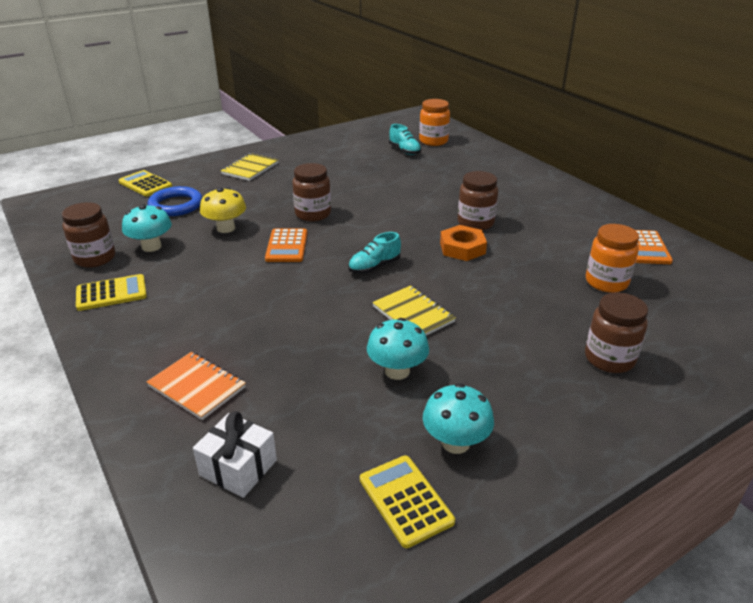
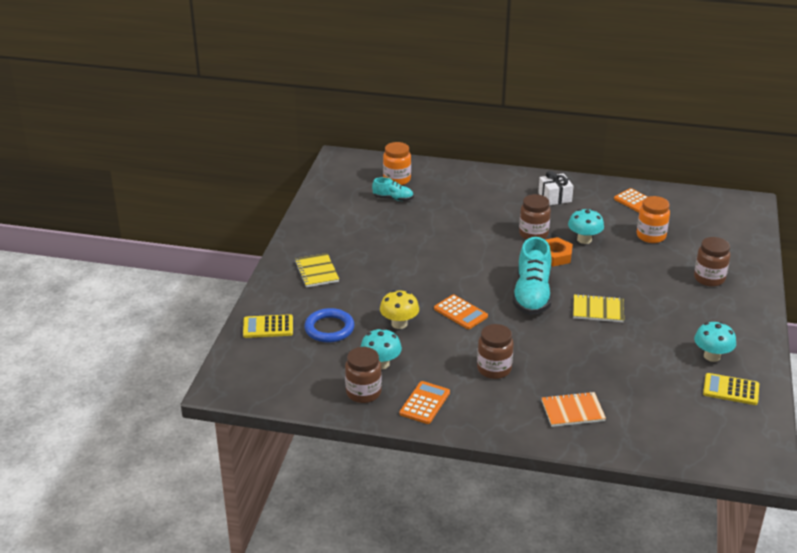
camera: 45 degrees left, 0 degrees up
yellow calculator [76,274,147,311] -> orange calculator [399,381,450,424]
white gift [193,411,277,498] -> white gift moved to [538,171,573,205]
brown jar [292,163,331,222] -> brown jar moved to [477,324,514,379]
turquoise shoe [348,232,401,274] -> turquoise shoe [512,237,552,315], size x1.91
turquoise mushroom [367,318,429,380] -> turquoise mushroom moved to [568,209,604,244]

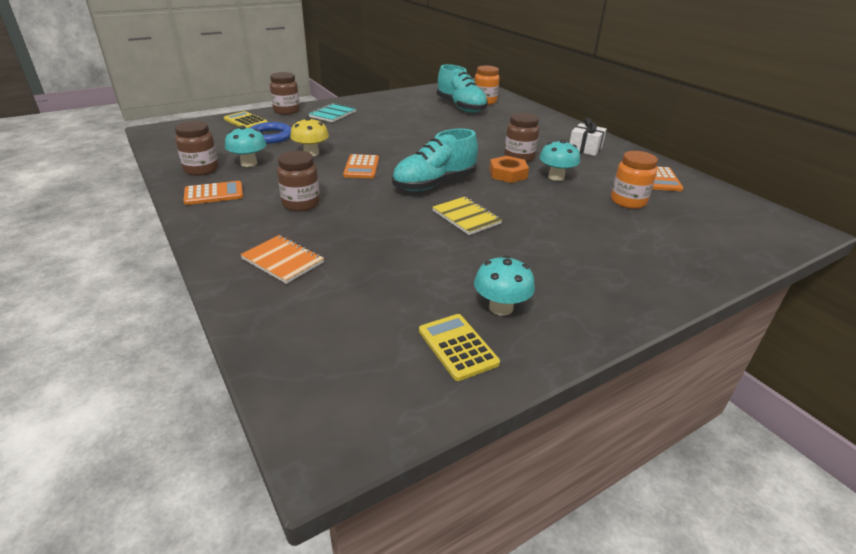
camera: 45 degrees right, 0 degrees up
yellow notebook [295,253,339,287] -> turquoise notebook [309,103,357,122]
turquoise shoe [372,177,414,201] -> turquoise shoe [437,64,488,112], size x1.91
brown jar [694,237,730,287] -> brown jar moved to [270,72,300,115]

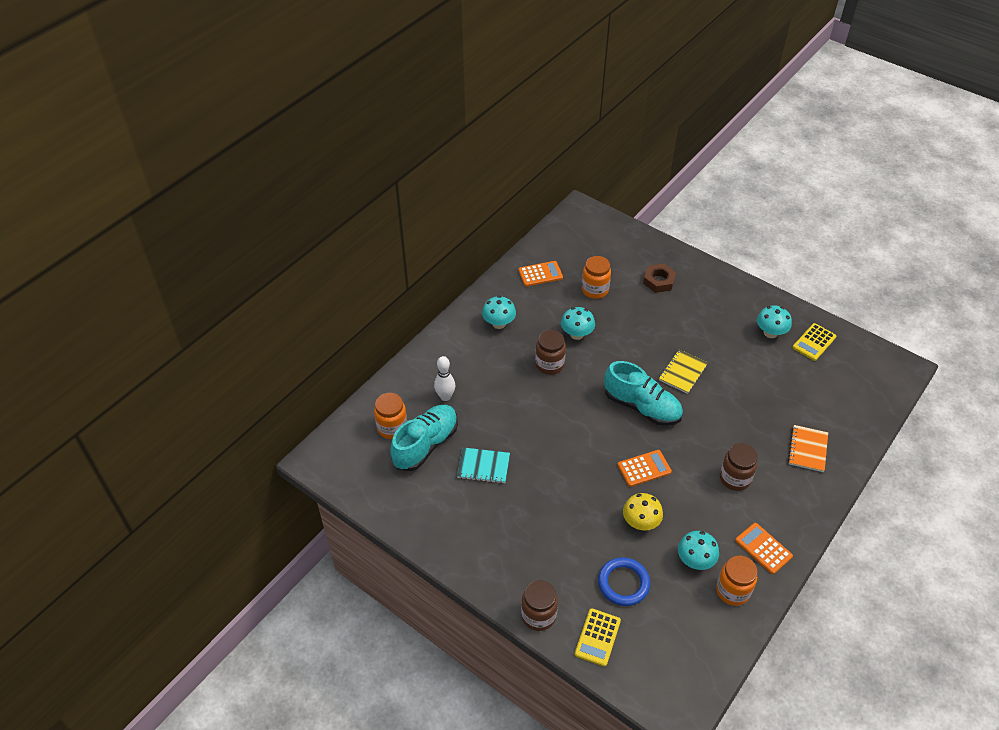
camera: 110 degrees left, 15 degrees up
brown jar [175,121,219,176] -> orange jar [716,555,757,606]
turquoise notebook [309,103,357,122] -> turquoise notebook moved to [457,447,510,484]
orange nut [489,156,529,183] -> none
white gift [570,118,607,156] -> turquoise mushroom [482,296,516,329]
none -> white bowling pin [434,356,455,401]
none -> brown nut [643,264,676,293]

